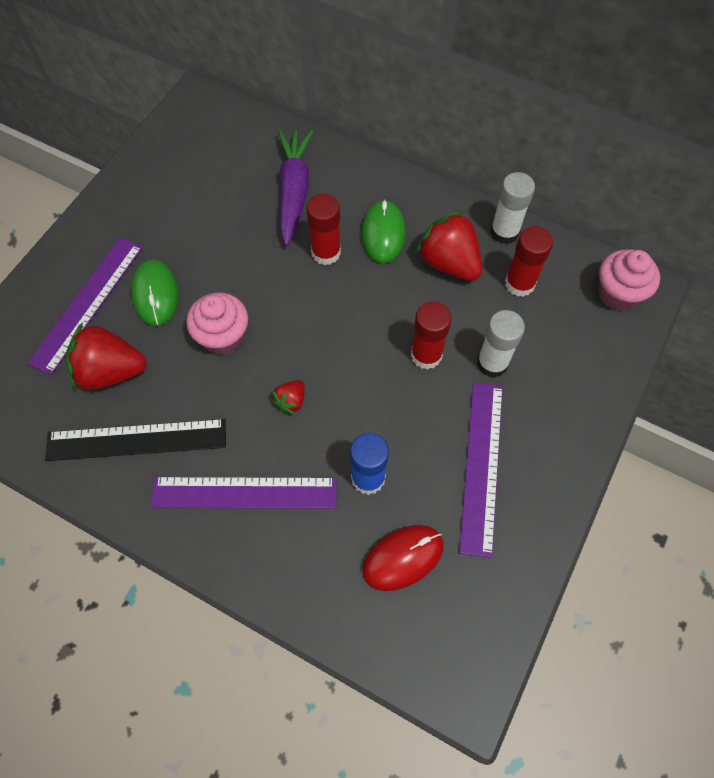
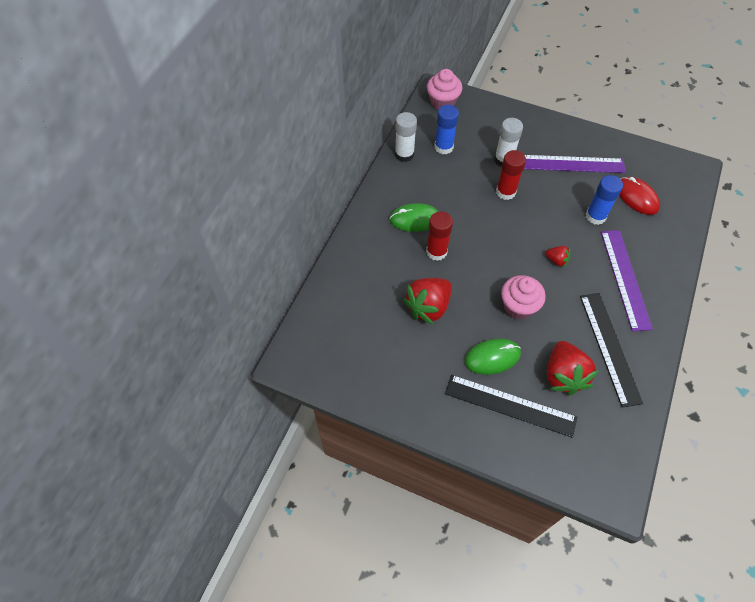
camera: 95 degrees left, 5 degrees down
purple ruler [27,237,143,375] -> black ruler [445,375,577,438]
purple carrot [278,129,314,246] -> none
red strawberry [416,211,482,281] -> red strawberry moved to [403,278,452,325]
red glue stick [505,226,553,297] -> blue glue stick [434,105,459,154]

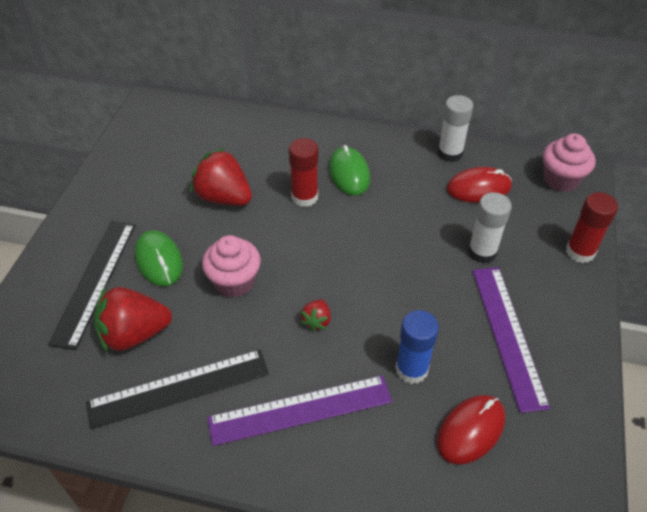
camera: 80 degrees right, 10 degrees down
blue glue stick [434,105,459,154] -> red mouse [447,167,512,203]
red glue stick [496,150,526,200] -> red glue stick moved to [566,192,618,263]

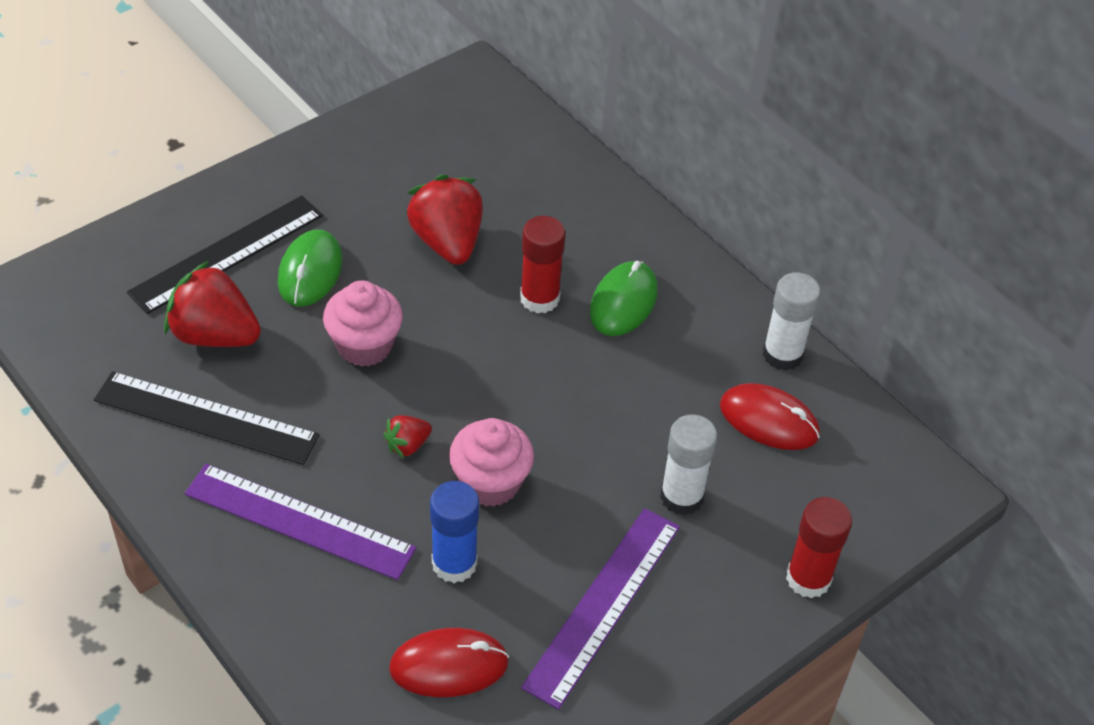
camera: 35 degrees right, 0 degrees up
pink cupcake [543,133,596,192] -> pink cupcake moved to [449,418,534,507]

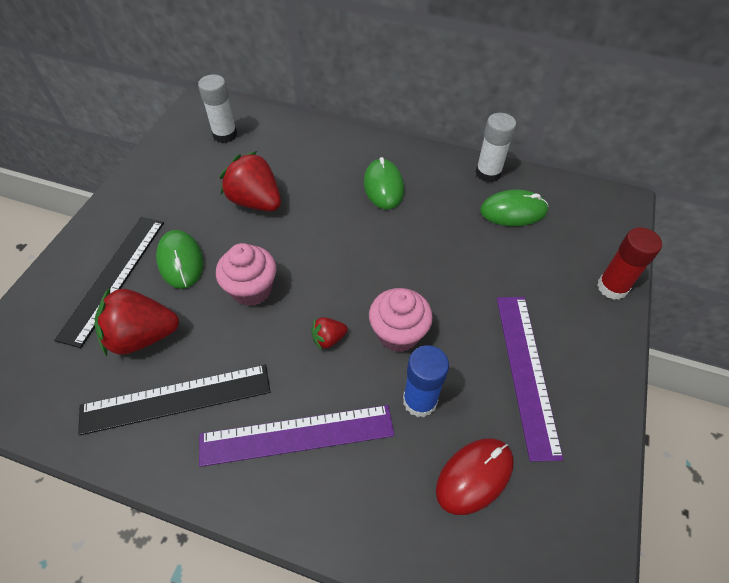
camera: 30 degrees left, 5 degrees up
red strawberry [384,415,432,458] -> red strawberry turned 45 degrees clockwise [311,317,348,350]
red glue stick [520,216,565,314] -> none
white glue stick [660,414,717,515] -> white glue stick moved to [198,74,237,143]
red mouse [720,383,820,450] -> green mouse [480,190,548,226]

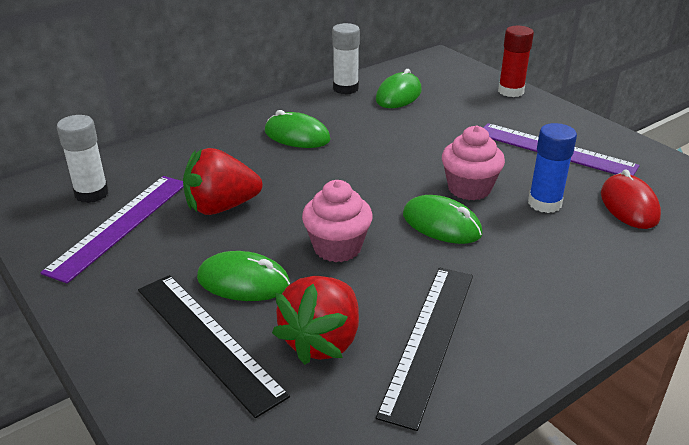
camera: 55 degrees left, 20 degrees down
purple ruler [199,405,395,467] -> purple ruler moved to [40,176,184,284]
red strawberry [311,317,348,350] -> green mouse [403,195,483,244]

